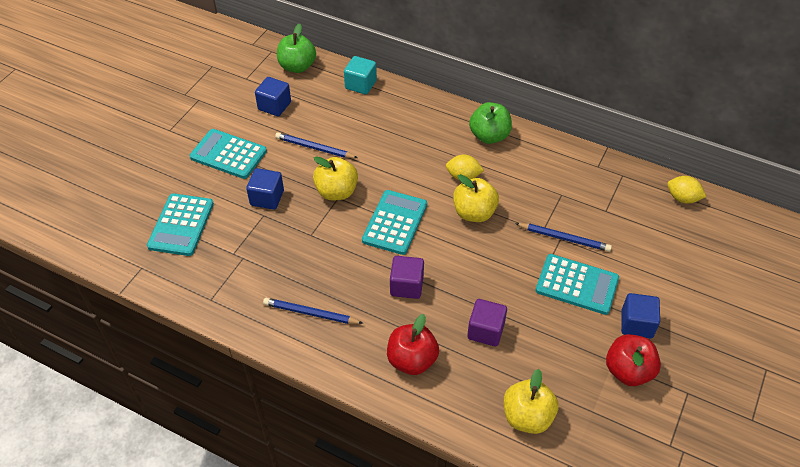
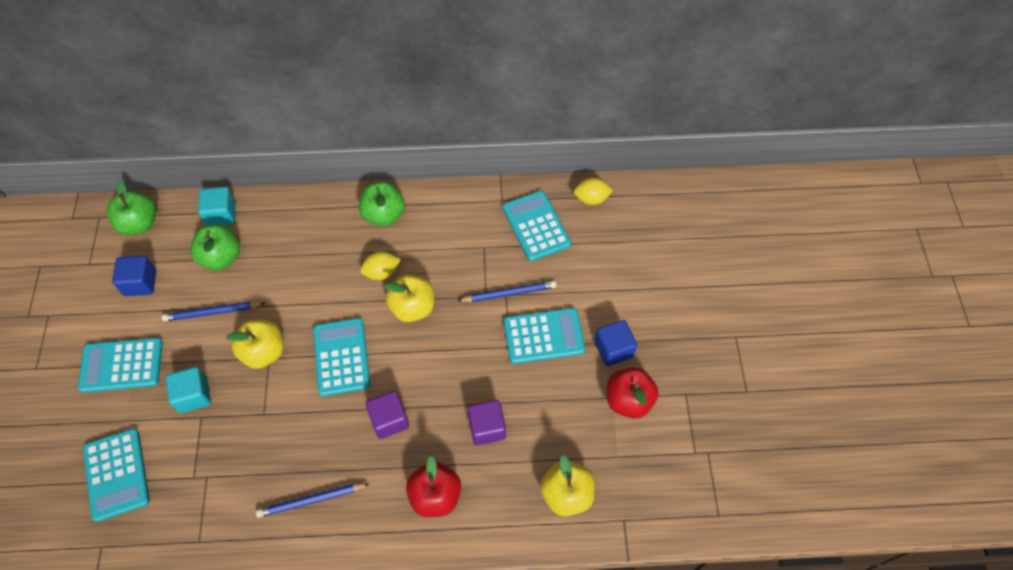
camera: 30 degrees left, 10 degrees up
blue cube [246,168,284,210] -> turquoise cube [166,367,211,413]
none -> green apple [190,224,240,271]
none -> turquoise calculator [502,191,571,261]

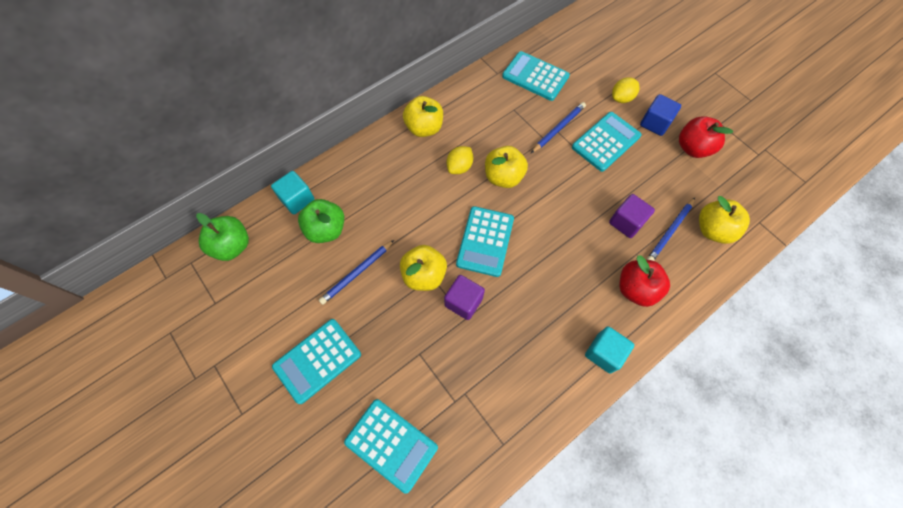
camera: 35 degrees left, 5 degrees up
blue cube [112,256,156,296] -> none
turquoise cube [166,367,211,413] -> turquoise cube moved to [585,326,634,374]
blue pencil [256,483,369,518] -> blue pencil moved to [647,198,695,261]
turquoise calculator [313,318,370,396] -> turquoise calculator turned 120 degrees counterclockwise [456,206,514,277]
green apple [359,182,405,226] -> yellow apple [403,96,443,137]
purple cube [365,391,409,439] -> purple cube moved to [444,275,485,320]
yellow lemon [574,178,613,205] -> yellow lemon moved to [612,77,640,103]

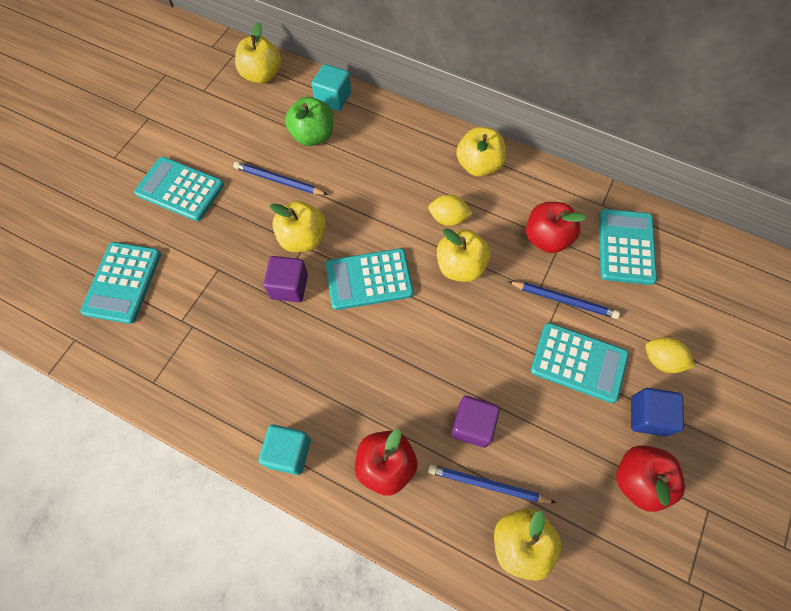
camera: 65 degrees right, 0 degrees up
green apple [196,213,249,261] -> yellow apple [235,22,281,84]
none -> red apple [526,202,587,253]

